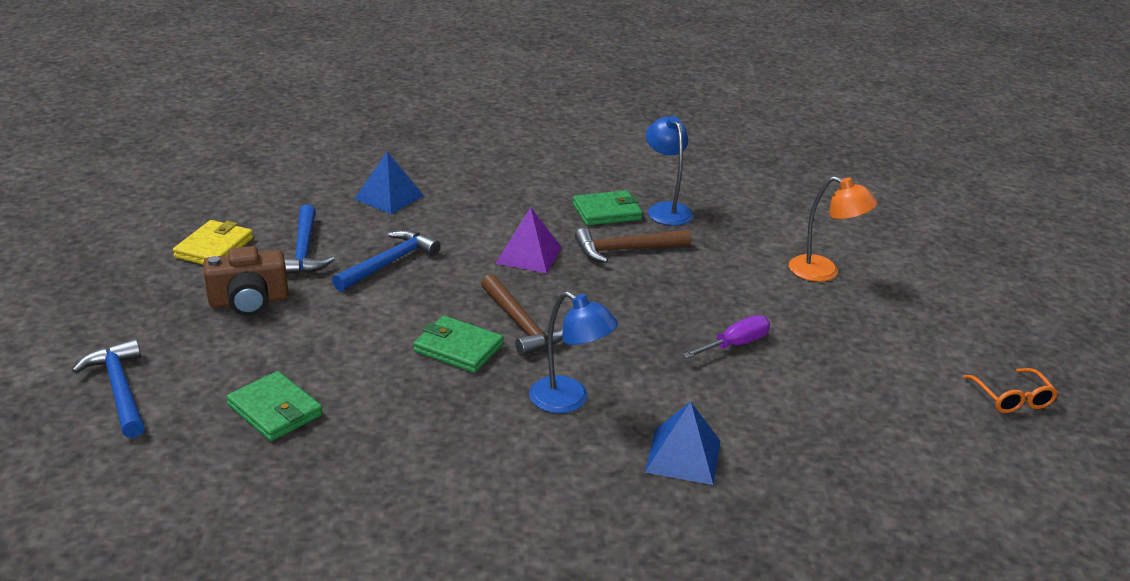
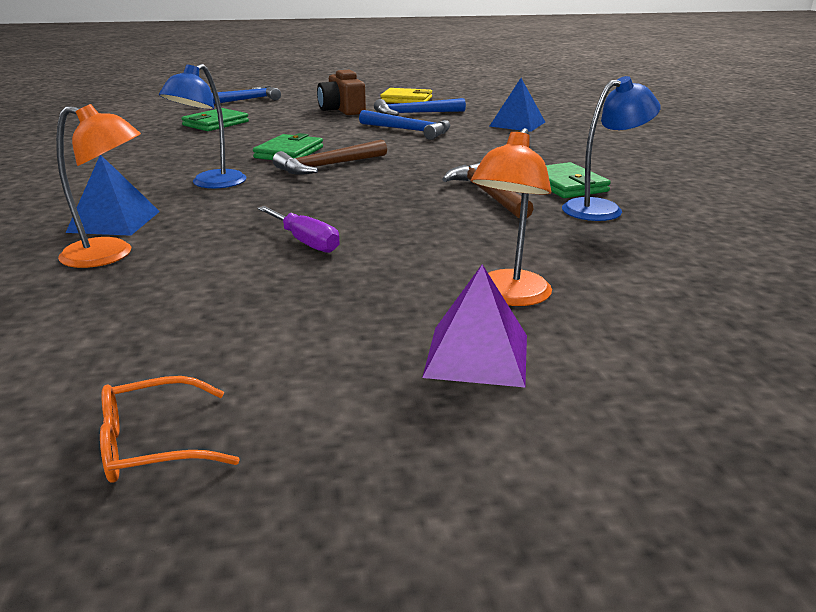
camera: 85 degrees right, 5 degrees down
purple pyramid [495,207,562,273] -> purple pyramid moved to [422,264,527,387]
none -> orange lamp [56,104,141,268]

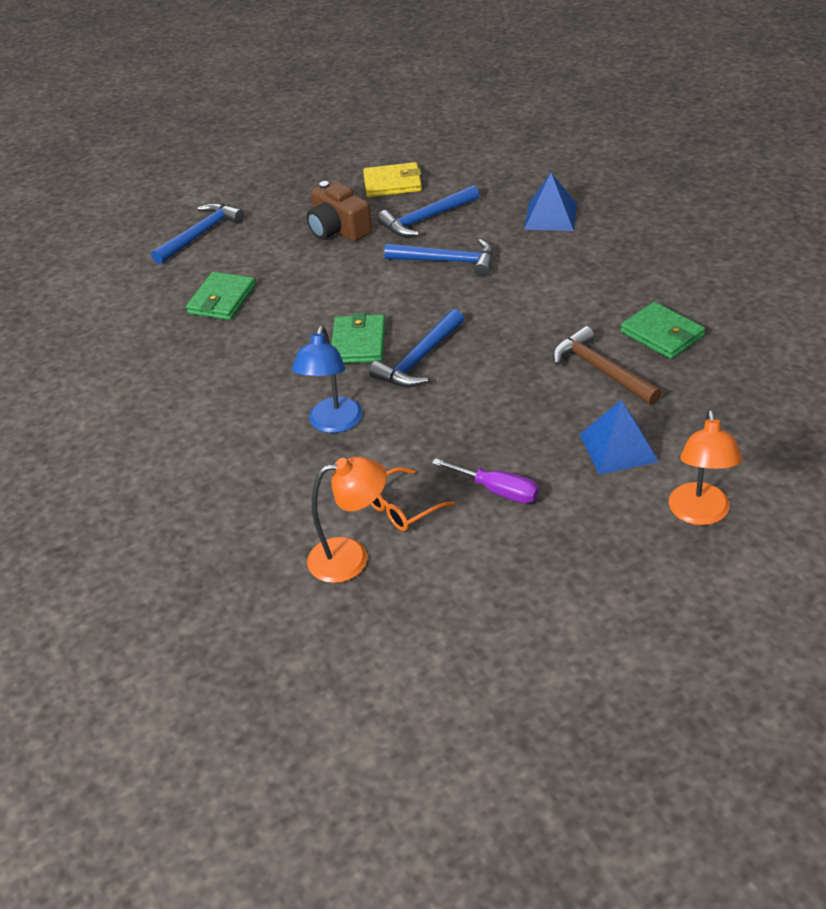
camera: 15 degrees left, 15 degrees up
blue pyramid [66,155,160,236] -> blue pyramid moved to [579,400,659,475]
orange glasses [100,376,240,483] -> orange glasses moved to [371,467,455,531]
brown hammer [273,139,387,175] -> blue hammer [369,309,464,387]
purple pyramid [422,264,527,387] -> none
blue lamp [562,76,661,221] -> none

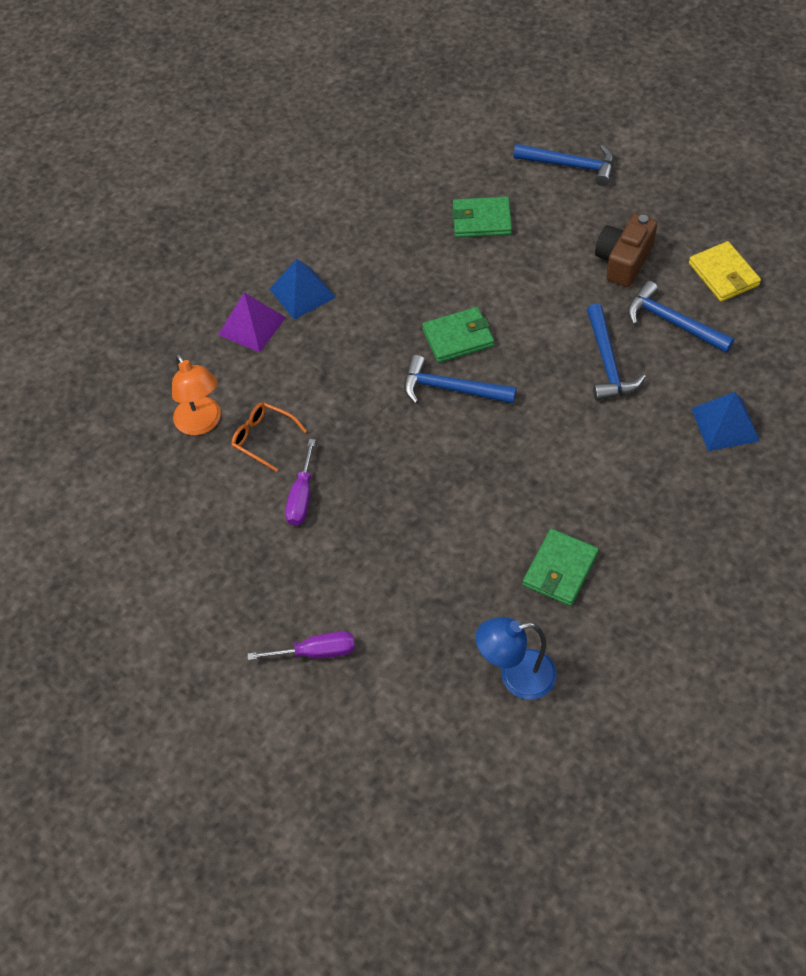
camera: 70 degrees right, 15 degrees up
blue lamp [292,326,363,433] -> blue lamp moved to [476,617,557,700]
brown hammer [553,326,662,405] -> none
blue pyramid [579,400,659,475] -> blue pyramid moved to [270,259,336,320]
orange lamp [669,410,742,525] -> purple screwdriver [247,631,355,660]
none -> purple pyramid [218,292,286,352]

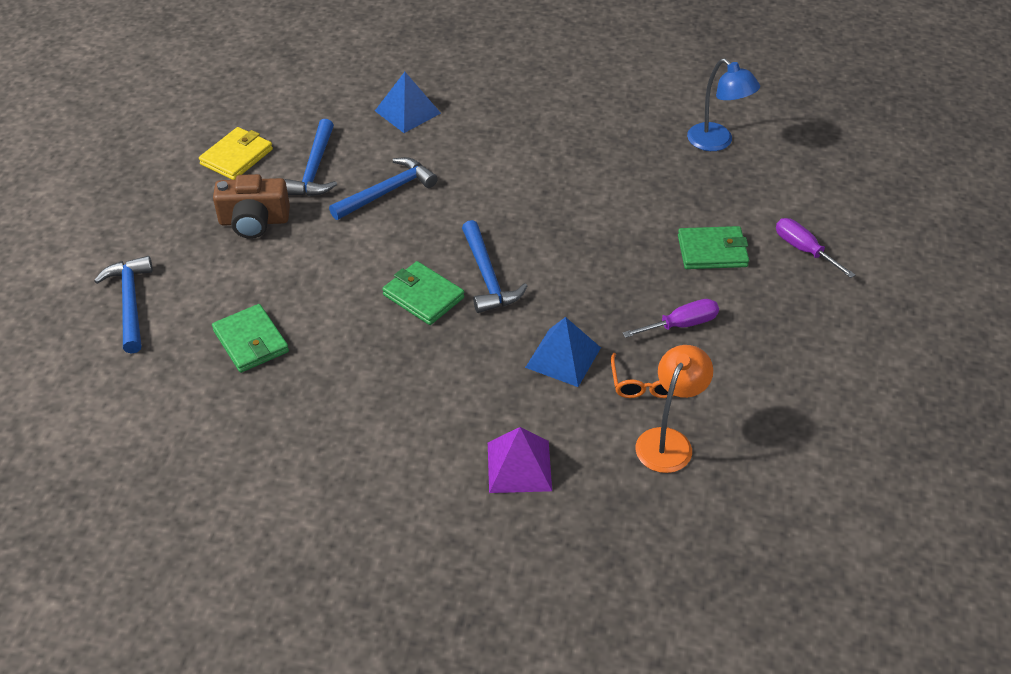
camera: 125 degrees left, 10 degrees down
blue pyramid [270,259,336,320] -> blue pyramid moved to [525,317,601,387]
green wallet [523,529,599,606] -> green wallet moved to [678,226,749,269]

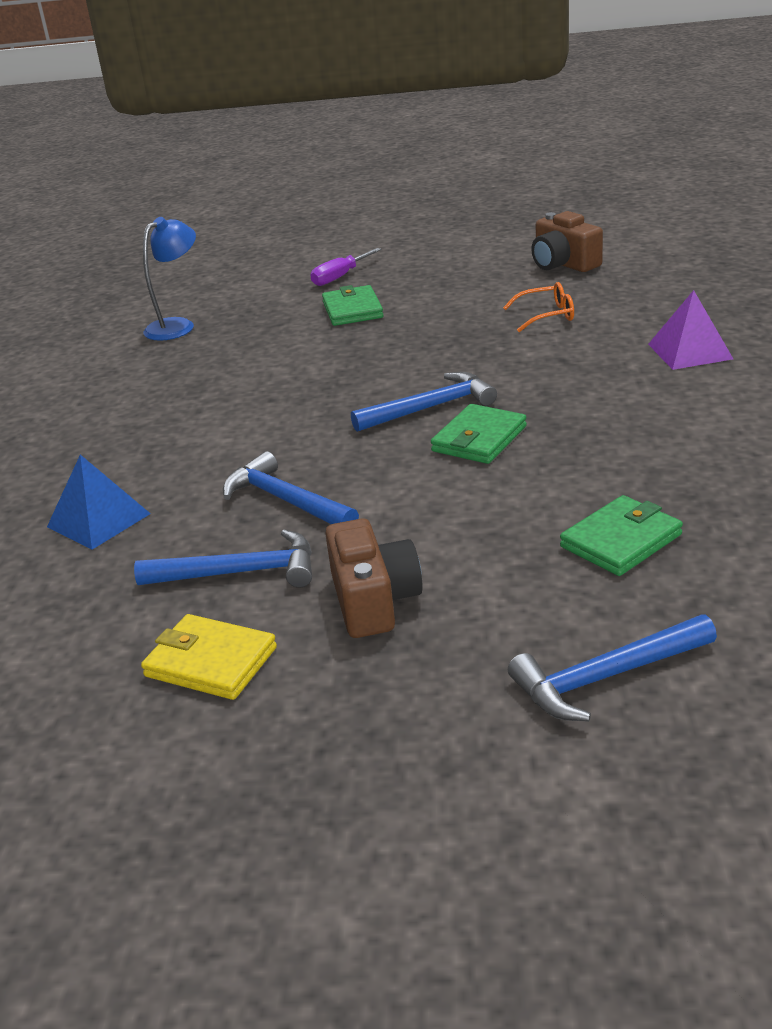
camera: 95 degrees left, 15 degrees down
blue pyramid [525,317,601,387] -> none
purple screwdriver [623,299,719,338] -> none
orange lamp [636,345,713,473] -> none
none -> brown camera [531,211,603,272]

